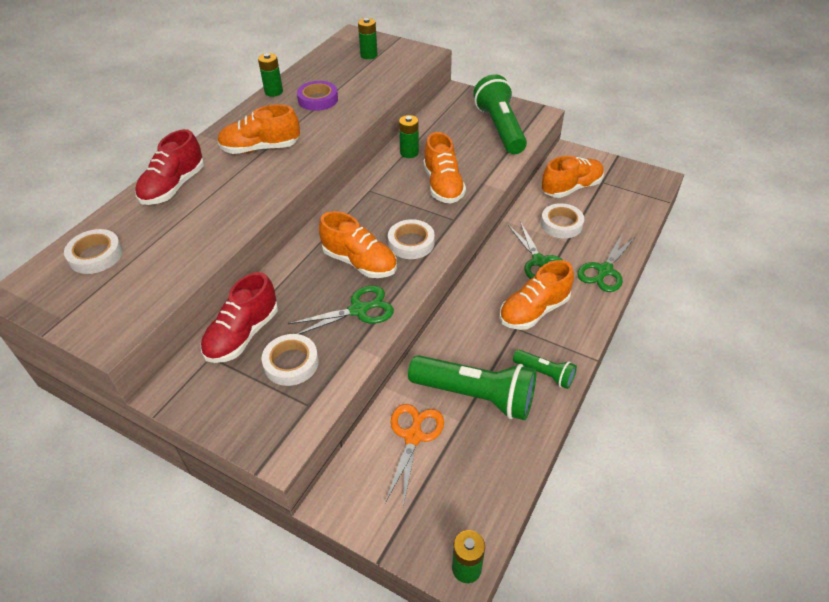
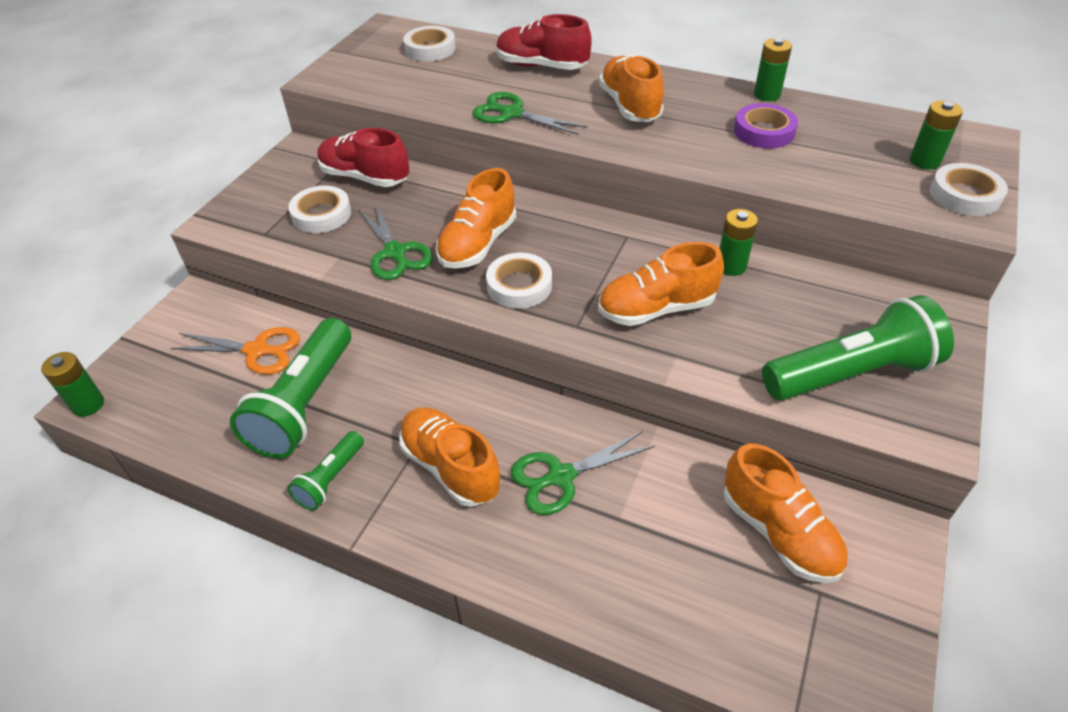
camera: 85 degrees right, 0 degrees up
white tape [541,203,584,238] -> white tape moved to [930,163,1008,216]
green scissors [577,234,636,292] -> green scissors moved to [472,92,587,135]

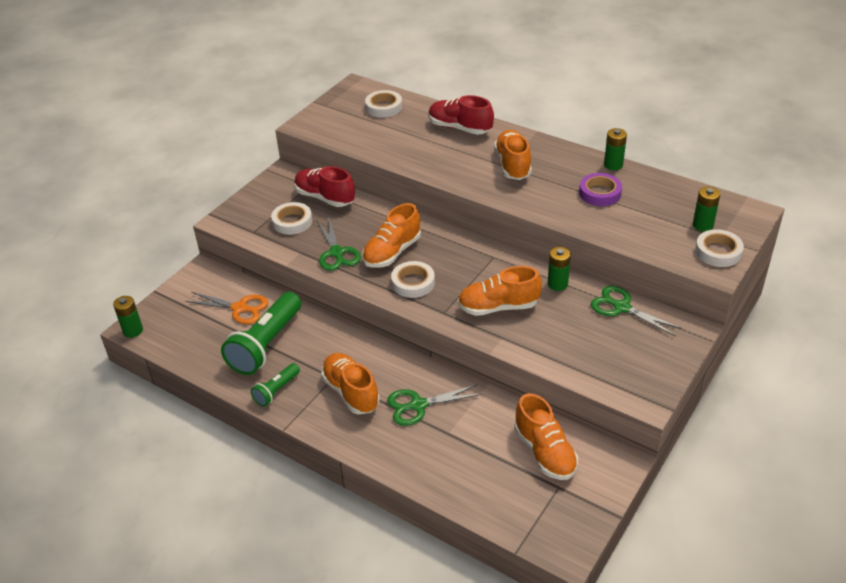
camera: 10 degrees right, 5 degrees down
green scissors [472,92,587,135] -> green scissors moved to [591,285,682,336]
green flashlight [762,295,954,401] -> none

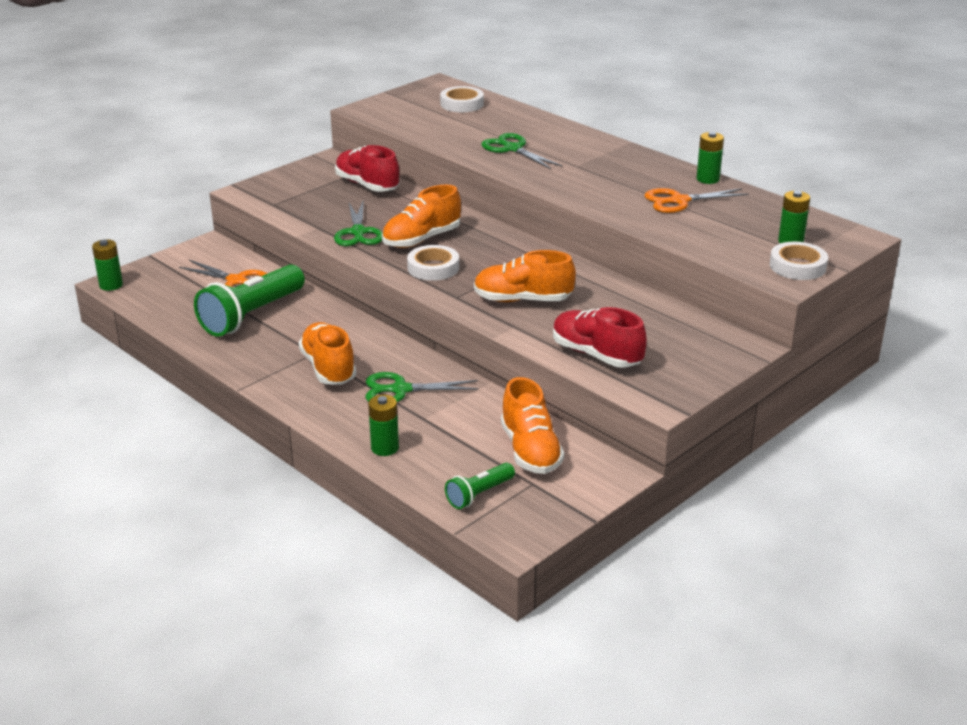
camera: 10 degrees right, 10 degrees down
green flashlight [251,363,300,407] -> green flashlight moved to [445,463,515,509]
white tape [271,202,312,235] -> none
red shoe [429,95,494,135] -> red shoe moved to [553,307,647,368]
orange shoe [494,130,532,180] -> none
green battery [548,247,571,291] -> green battery moved to [368,395,399,456]
purple tape [579,173,622,206] -> orange scissors [645,188,749,213]
green scissors [591,285,682,336] -> green scissors moved to [481,133,562,169]

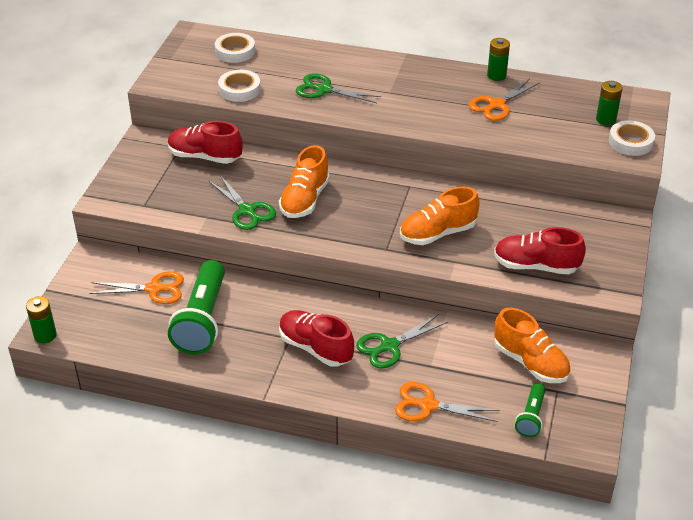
camera: 30 degrees left, 10 degrees up
orange shoe [299,322,356,385] -> red shoe [279,310,354,367]
green battery [368,395,399,456] -> orange scissors [395,382,499,422]
white tape [407,245,459,281] -> white tape moved to [218,70,261,102]

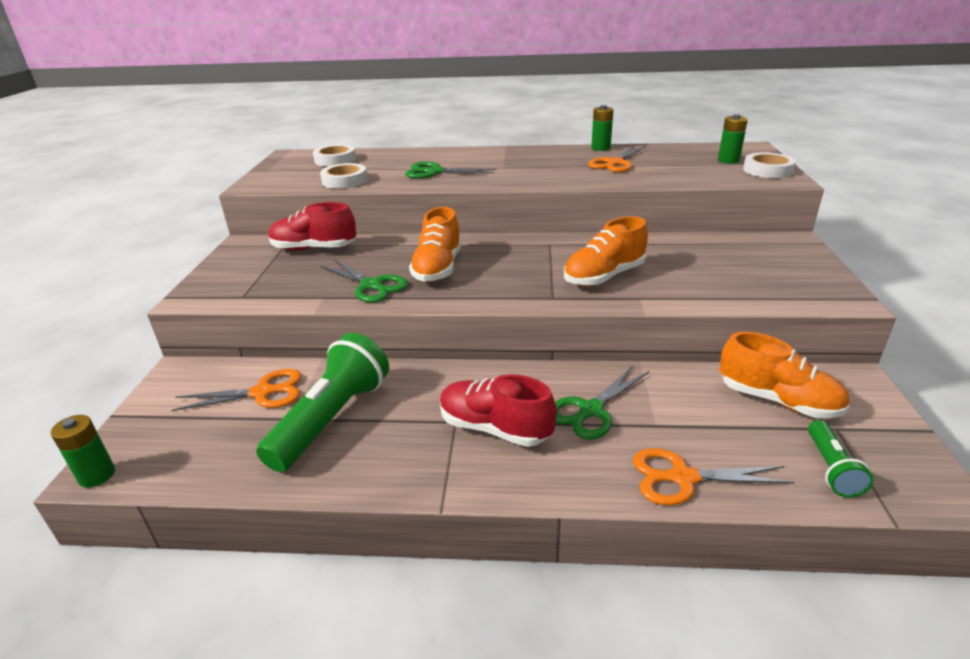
camera: 10 degrees left, 10 degrees down
green flashlight [168,260,225,354] -> green flashlight turned 150 degrees counterclockwise [256,333,389,472]
red shoe [494,227,586,274] -> none

